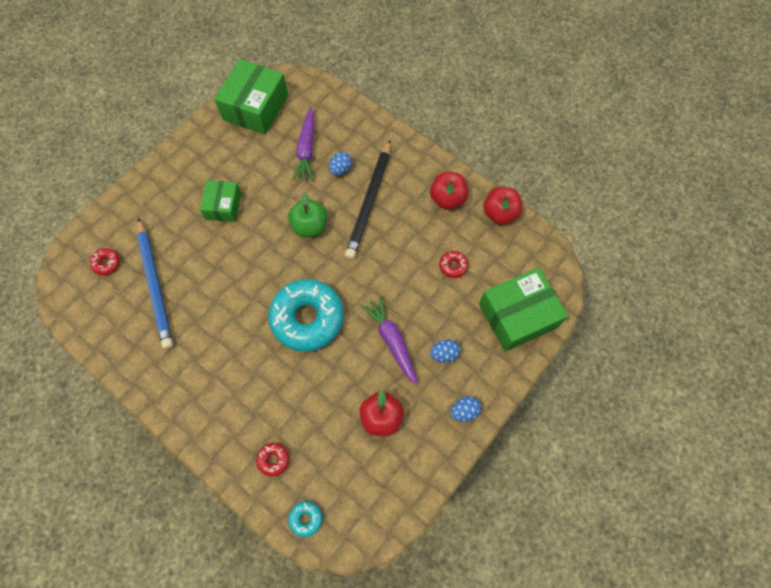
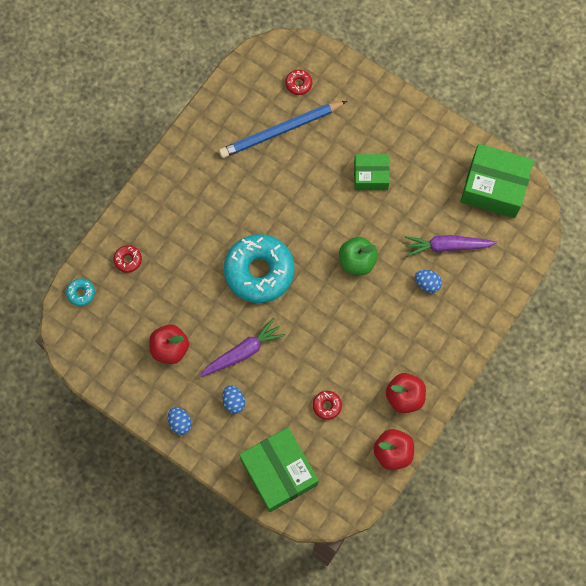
camera: 85 degrees right, 5 degrees up
black pencil [345,140,391,259] -> none

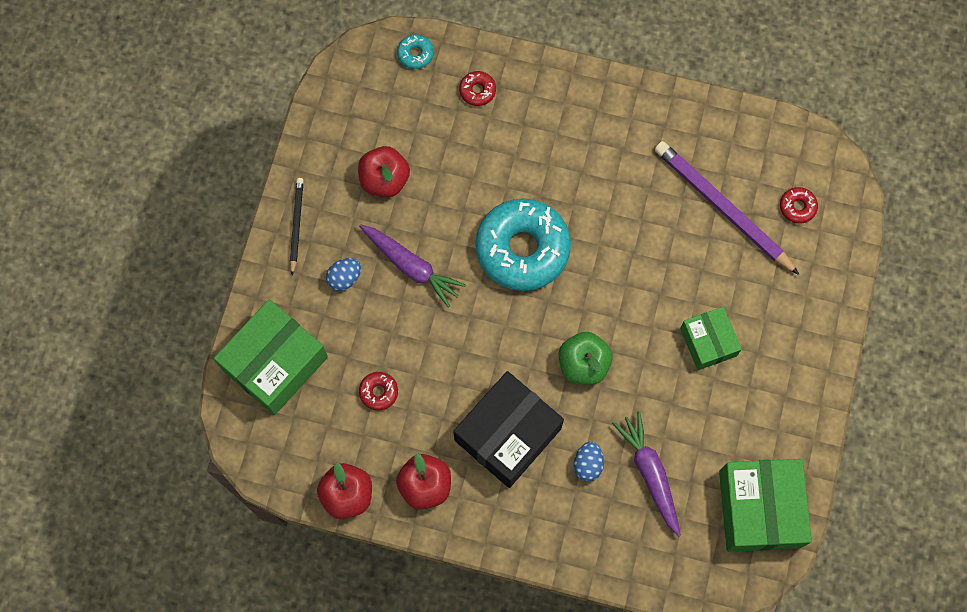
camera: 70 degrees right, 0 degrees up
blue egg [168,407,192,435] -> black pencil [290,178,304,275]
blue pencil [219,101,347,158] -> purple pencil [655,141,800,275]
none -> black box [453,371,564,488]

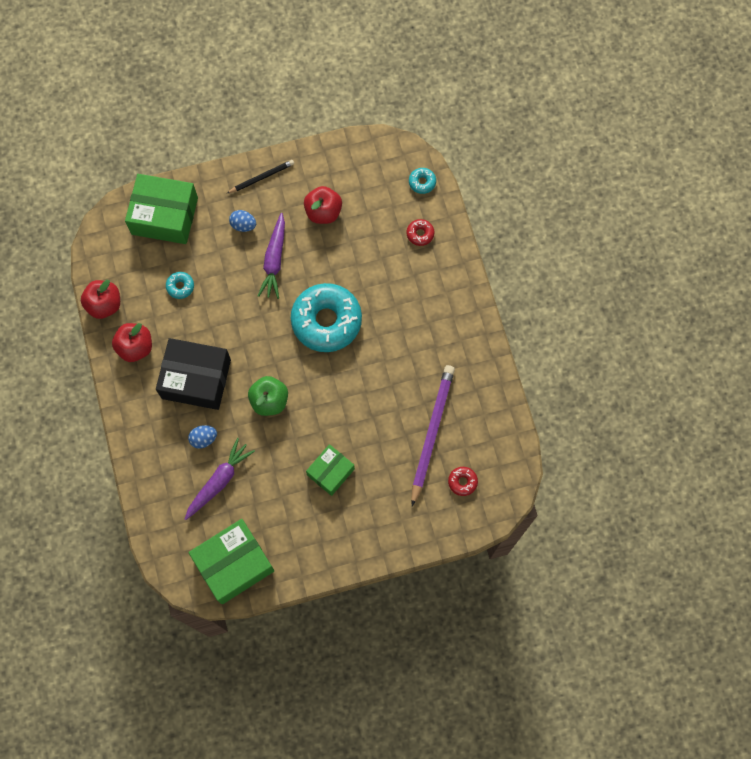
camera: 60 degrees right, 0 degrees up
red donut [359,372,398,410] -> turquoise donut [166,272,194,299]

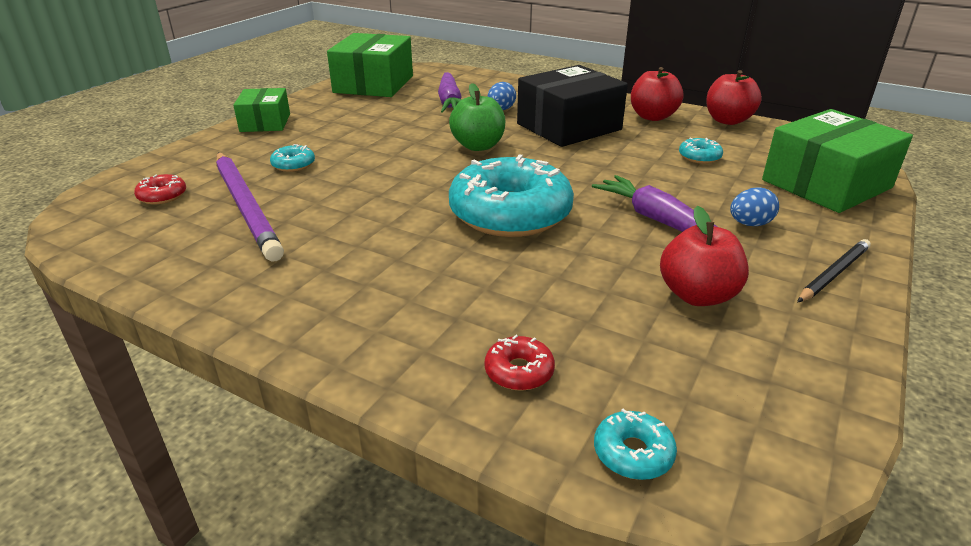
camera: 135 degrees right, 40 degrees down
black pencil [227,160,294,193] -> black pencil turned 150 degrees counterclockwise [797,239,871,302]
green box [306,444,355,496] -> green box moved to [233,88,290,132]
none -> turquoise donut [270,144,315,172]

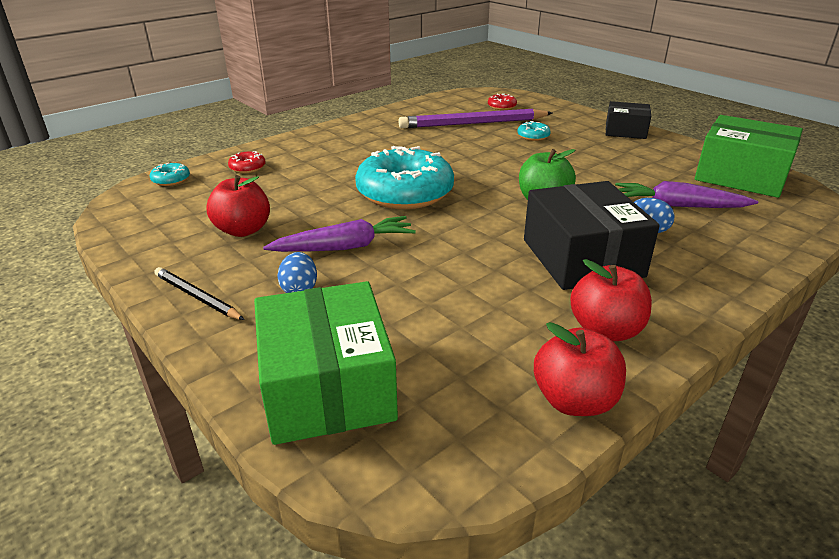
camera: 110 degrees right, 0 degrees up
green box [233,88,290,132] -> black box [606,101,651,139]
turquoise donut [679,137,723,164] -> none
black pencil [797,239,871,302] -> black pencil turned 150 degrees clockwise [154,267,245,320]

